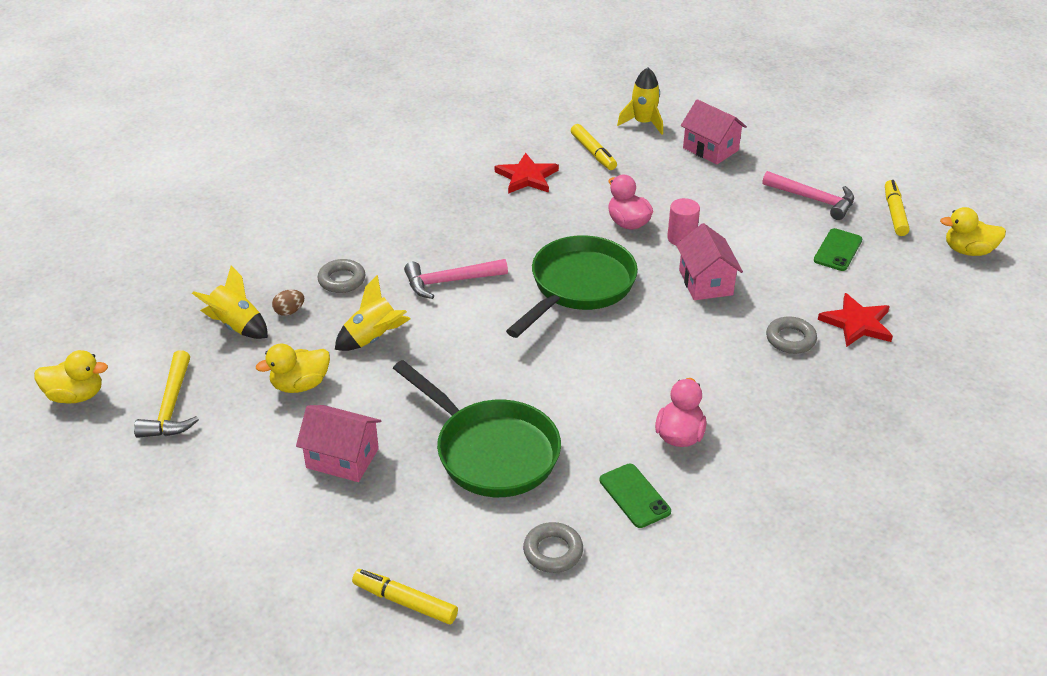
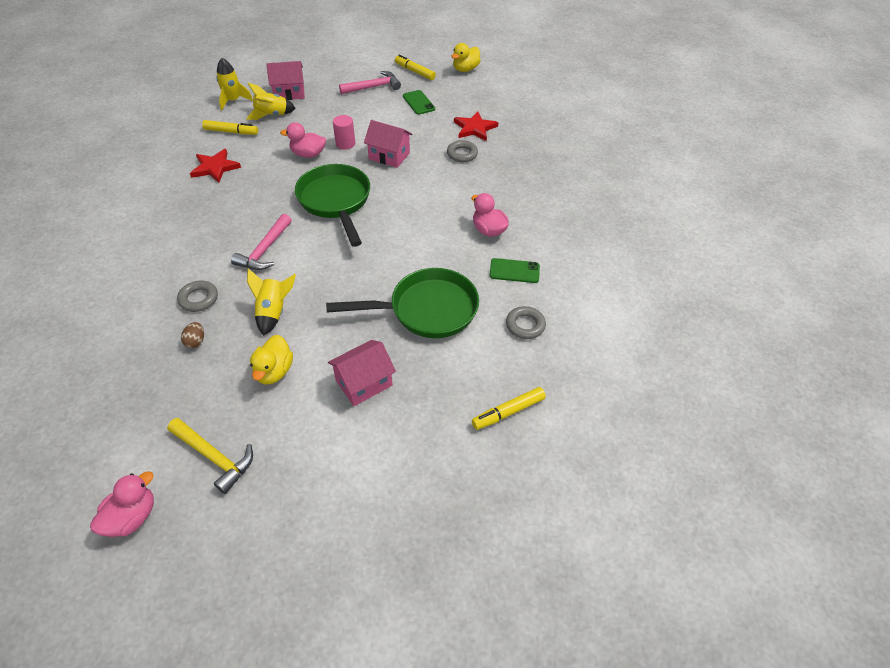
camera: 55 degrees left, 10 degrees up
yellow duck [34,350,108,404] -> pink duck [90,471,154,537]
yellow rocket [192,265,268,339] -> yellow rocket moved to [246,83,296,120]

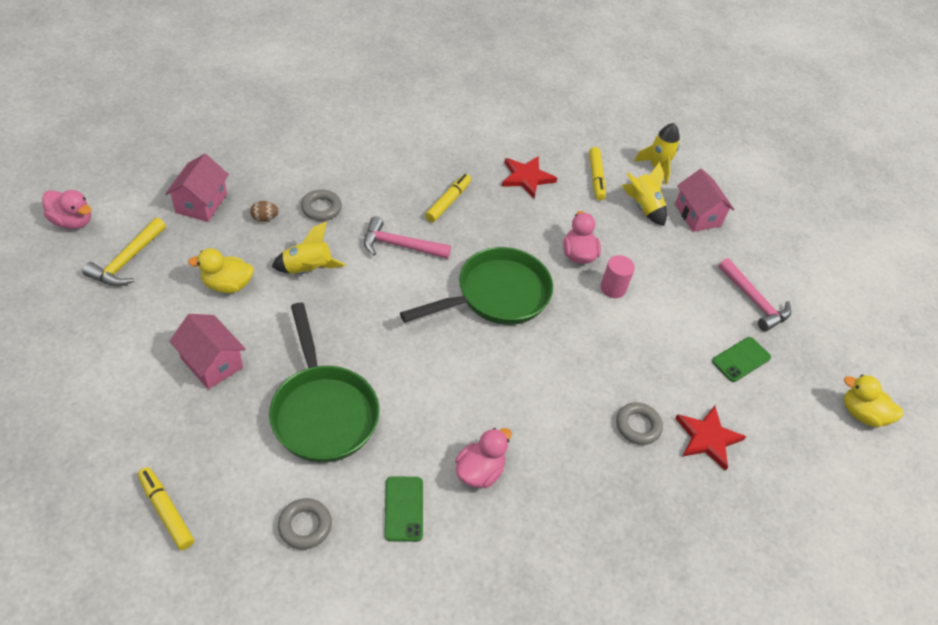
camera: 75 degrees right, 0 degrees up
pink house [364,120,413,168] -> pink house moved to [165,154,229,222]
yellow marker [395,55,436,80] -> yellow marker moved to [425,174,471,222]

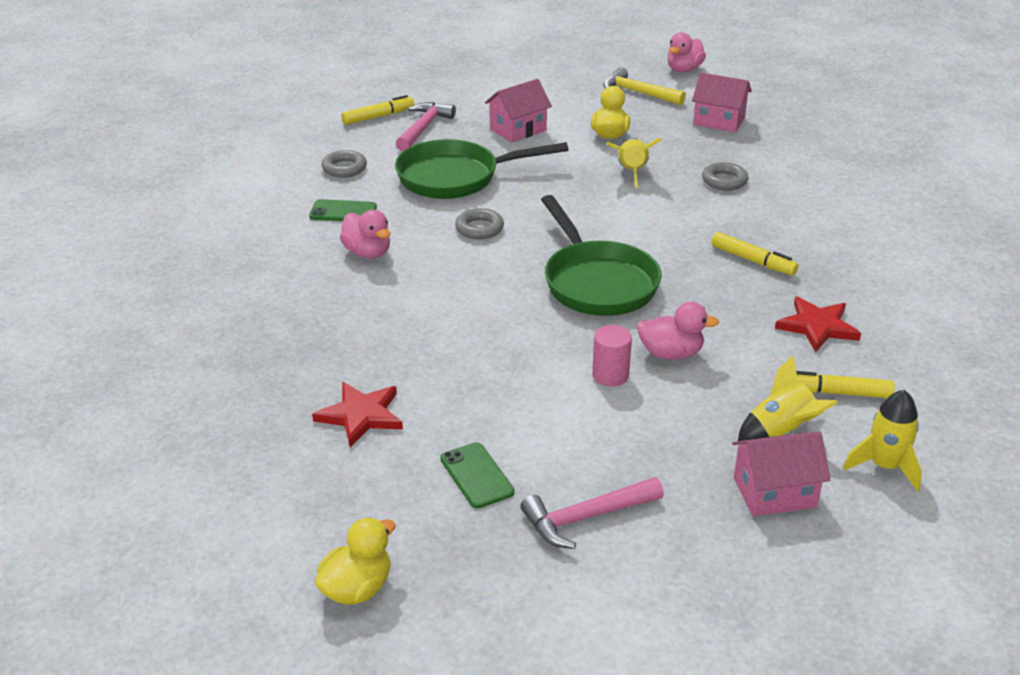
camera: 105 degrees right, 15 degrees down
brown egg [250,201,279,222] -> none
pink hammer [364,217,451,259] -> pink hammer moved to [396,102,456,151]
grey ring [616,402,663,445] -> grey ring moved to [455,208,504,240]

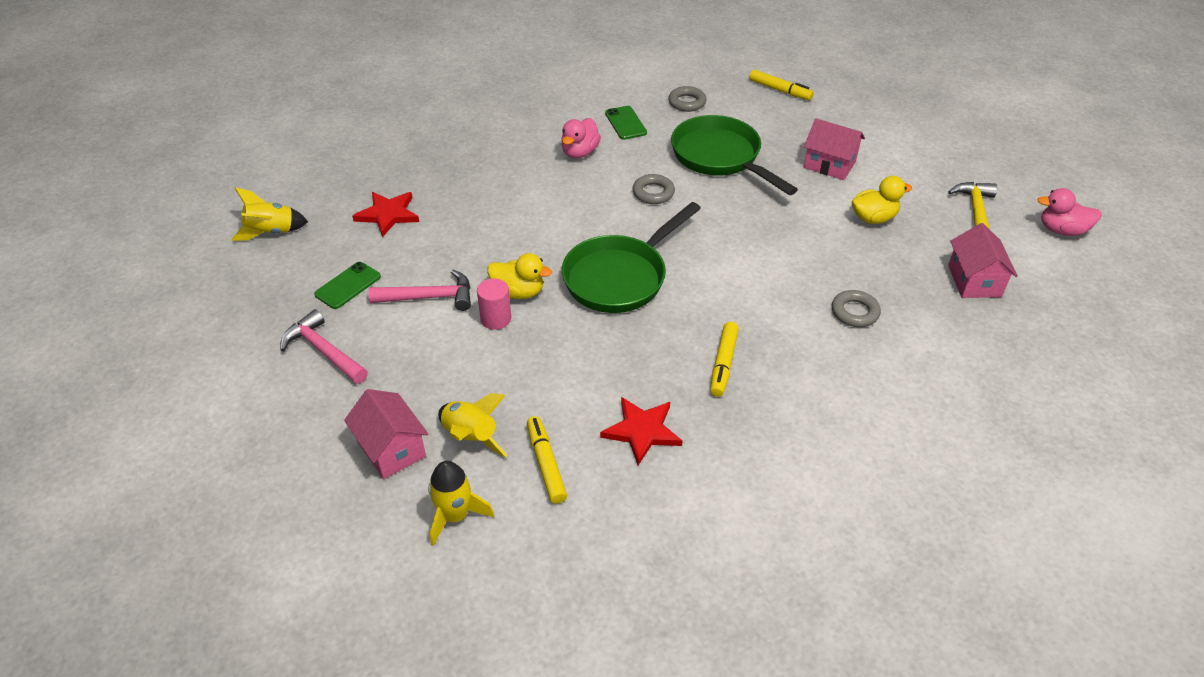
camera: 65 degrees right, 10 degrees up
yellow duck [315,517,396,605] -> yellow duck moved to [487,253,552,299]
pink hammer [396,102,456,151] -> pink hammer moved to [368,270,471,311]
yellow rocket [606,138,661,188] -> yellow rocket moved to [231,187,308,241]
pink duck [637,302,719,360] -> none

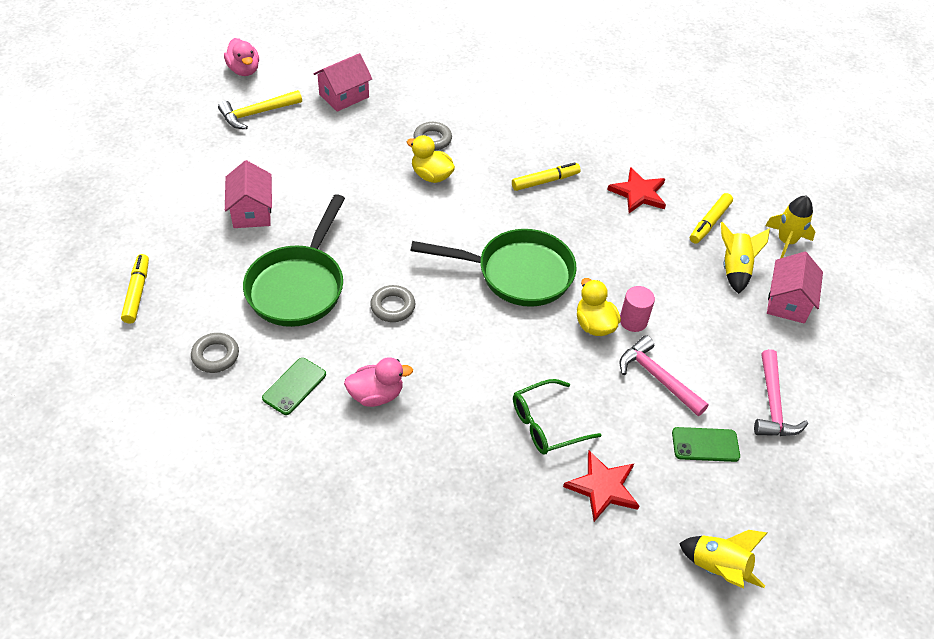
camera: 130 degrees left, 5 degrees up
yellow duck [852,176,912,224] -> yellow duck moved to [407,135,455,183]
none -> green glasses [513,379,601,455]

